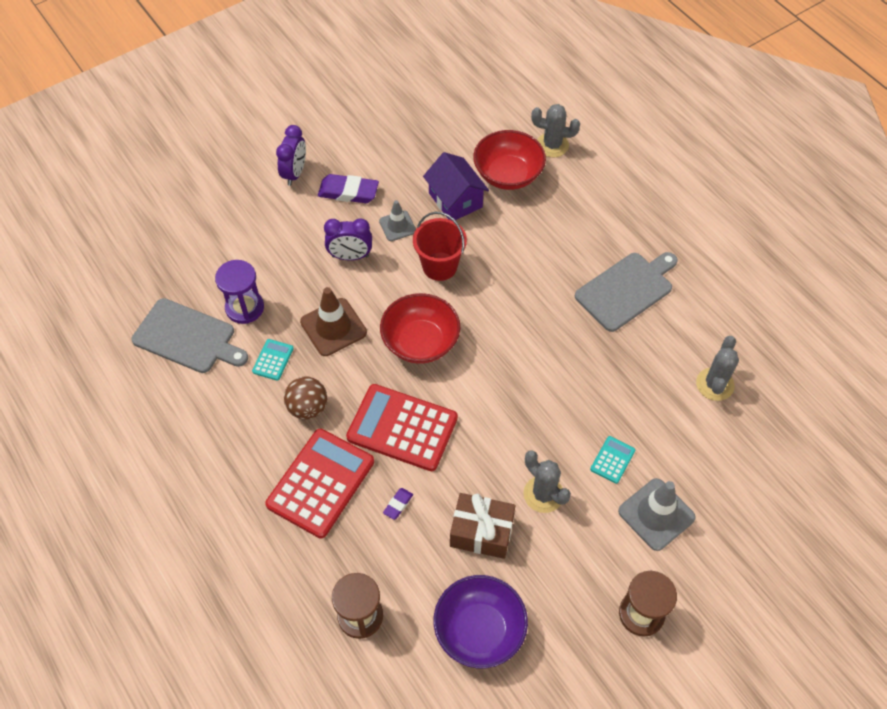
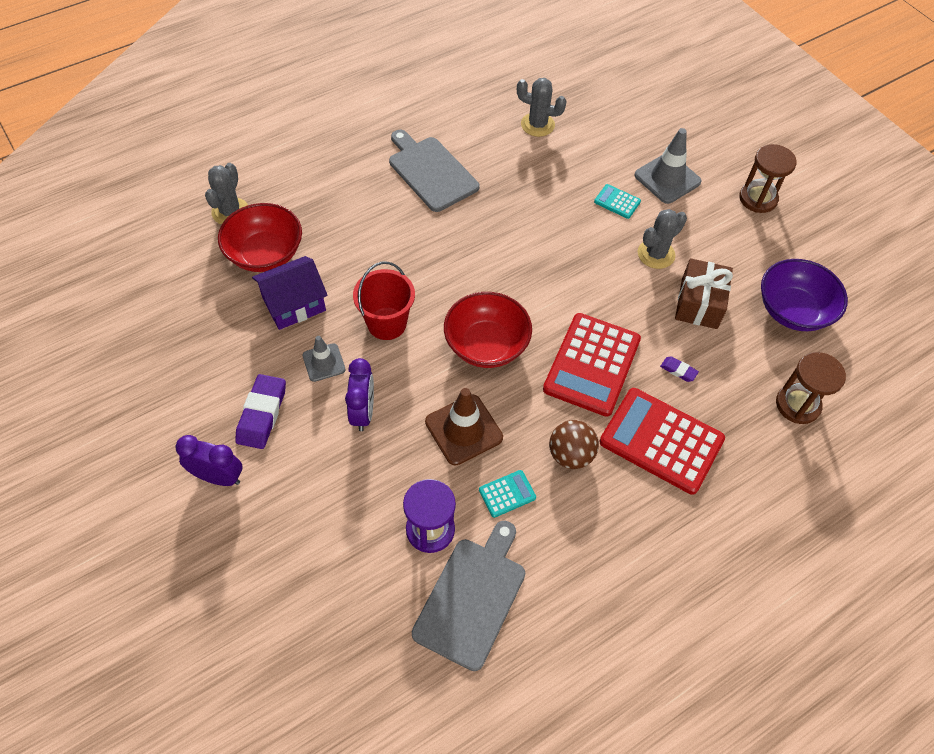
camera: 90 degrees left, 0 degrees up
turquoise calculator [252,339,294,381] -> turquoise calculator turned 135 degrees clockwise [479,470,536,518]

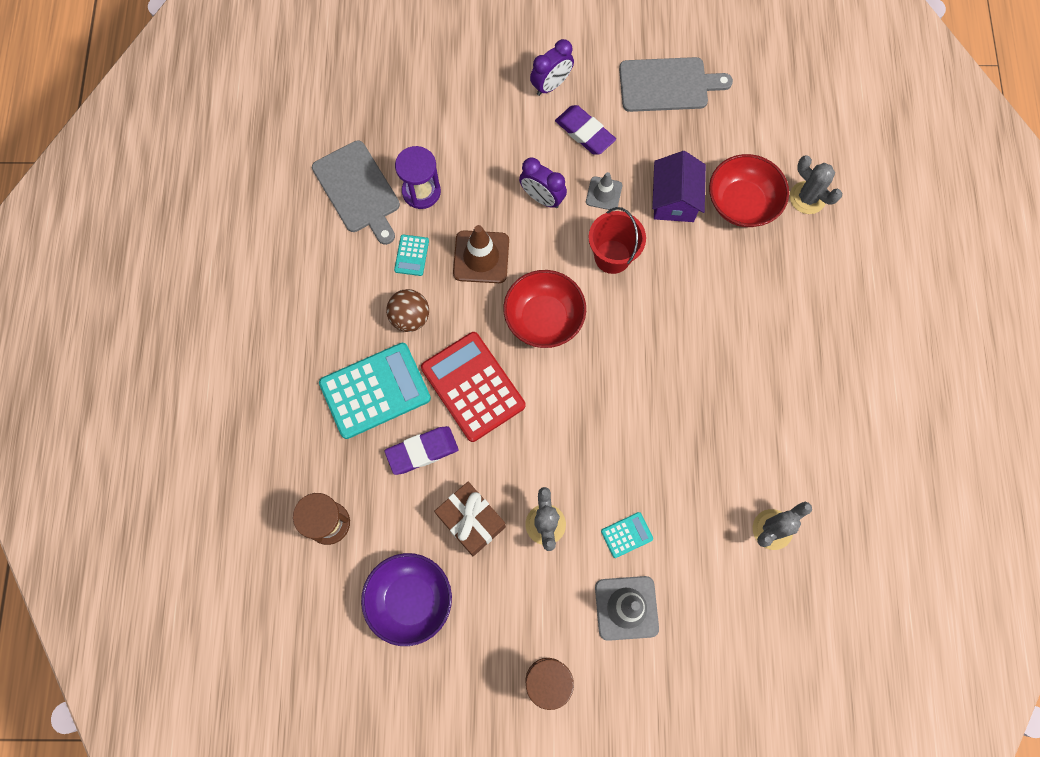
camera: 125 degrees right, 15 degrees up
grey cutting board [389,130,479,212] -> grey cutting board moved to [619,57,733,112]
red calculator [599,388,725,495] -> turquoise calculator [319,343,431,439]
purple eraser [660,357,699,382] -> purple eraser [385,426,459,475], size x2.01

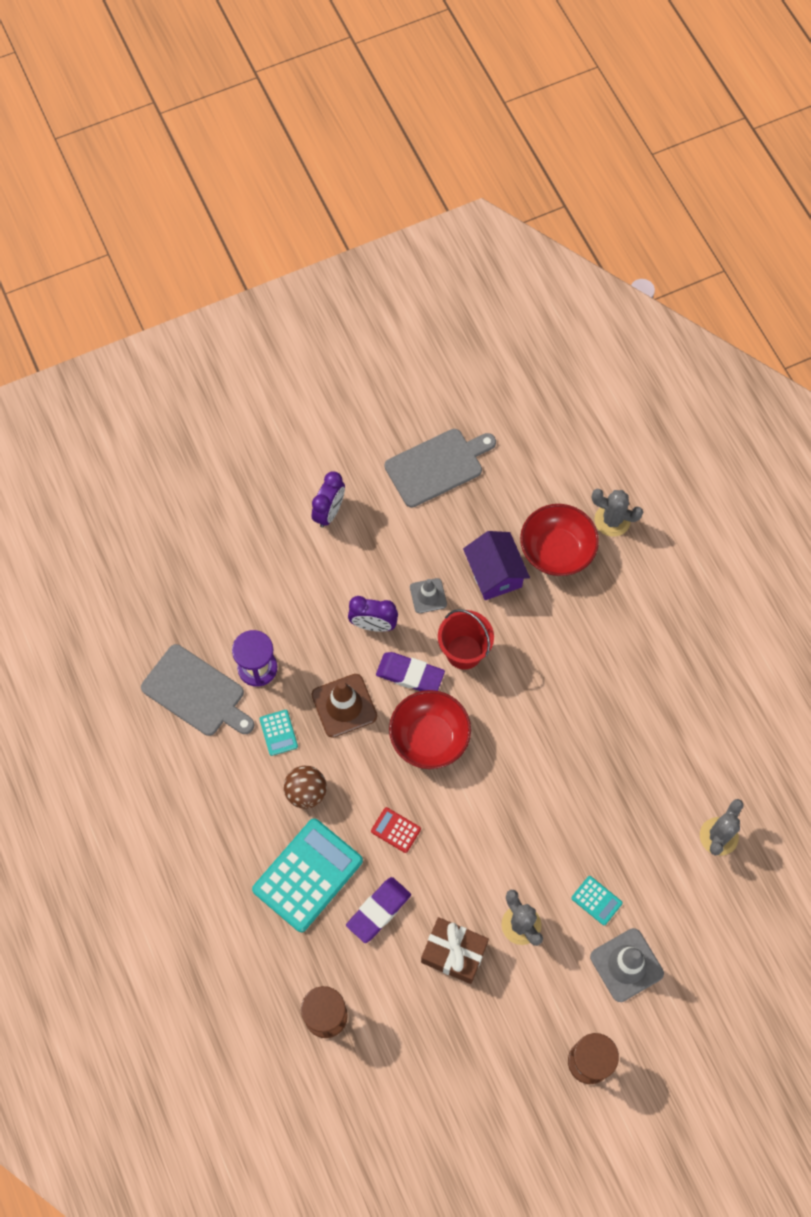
camera: 25 degrees left, 5 degrees down
purple bowl [361,553,452,646] -> none
red calculator [421,332,525,442] -> red calculator [371,807,421,853], size x0.45
purple eraser [555,105,616,155] -> purple eraser moved to [376,652,445,691]
turquoise calculator [601,512,653,558] -> turquoise calculator turned 90 degrees clockwise [571,876,623,925]

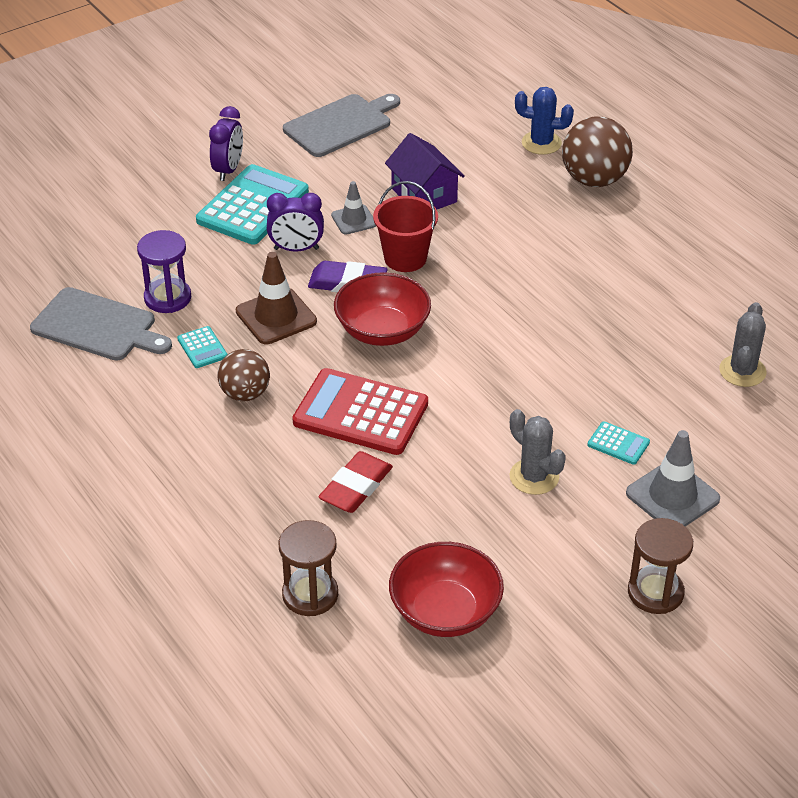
camera: 10 degrees left, 25 degrees down
turquoise calculator [252,818,363,932] -> turquoise calculator moved to [196,164,309,245]
purple eraser [346,877,411,943] -> red eraser [318,451,393,513]
red calculator [371,807,421,853] -> red calculator [292,368,428,455], size x2.25
brown gift [421,917,489,984] -> none
red bowl [520,504,599,576] -> red bowl moved to [389,542,504,637]
grey cactus [592,489,643,537] -> blue cactus [515,87,574,155]
none -> brown ball [562,116,633,187]

